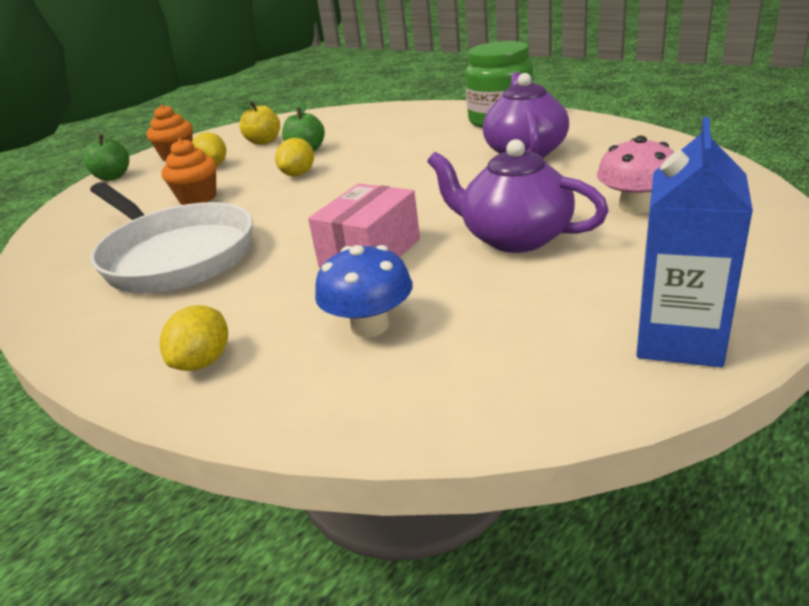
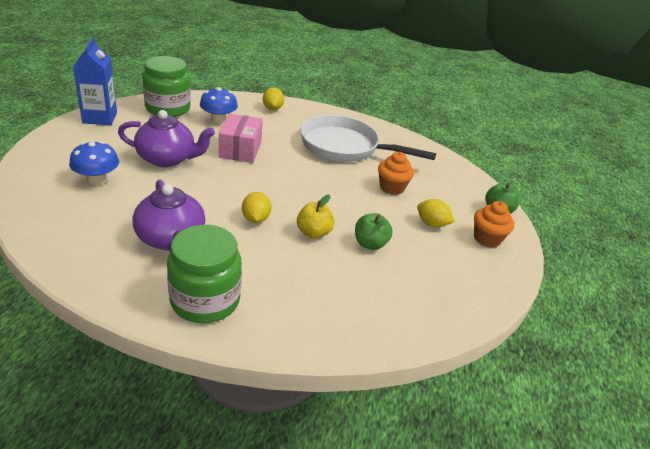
camera: 145 degrees right, 5 degrees up
yellow apple [235,101,280,145] -> yellow apple moved to [297,194,334,239]
yellow lemon [275,138,314,176] -> yellow lemon moved to [242,192,271,223]
pink mushroom [597,136,675,214] -> blue mushroom [69,141,119,185]
none -> green jar [142,56,191,117]

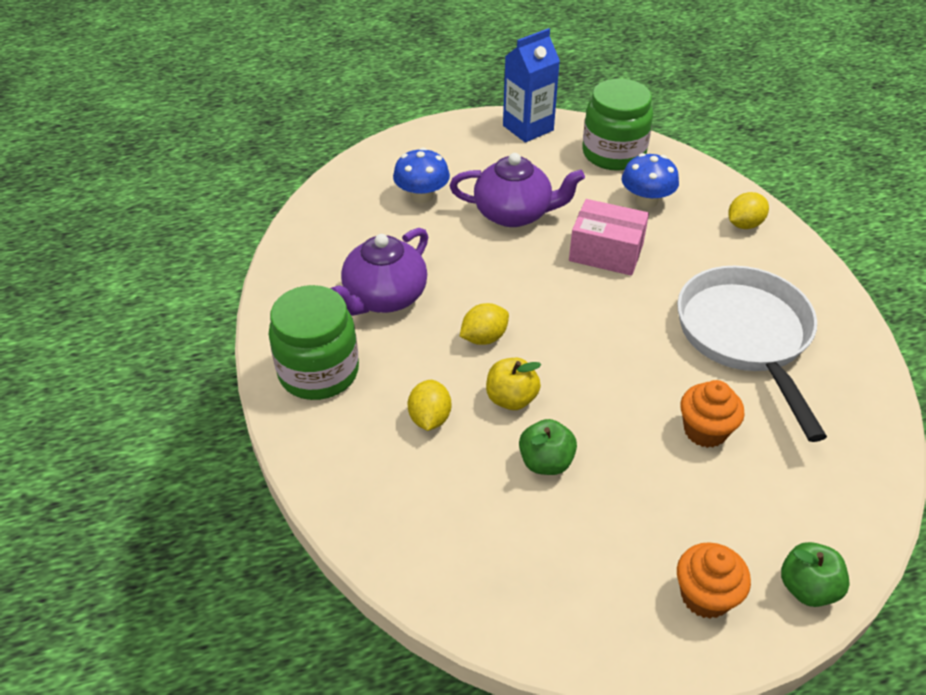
camera: 65 degrees right, 10 degrees up
purple teapot [118,110,215,167] -> purple teapot turned 60 degrees counterclockwise [450,153,585,227]
pink box [219,114,263,163] -> pink box turned 45 degrees clockwise [569,199,649,276]
yellow lemon [417,199,455,228] -> yellow lemon moved to [408,380,451,431]

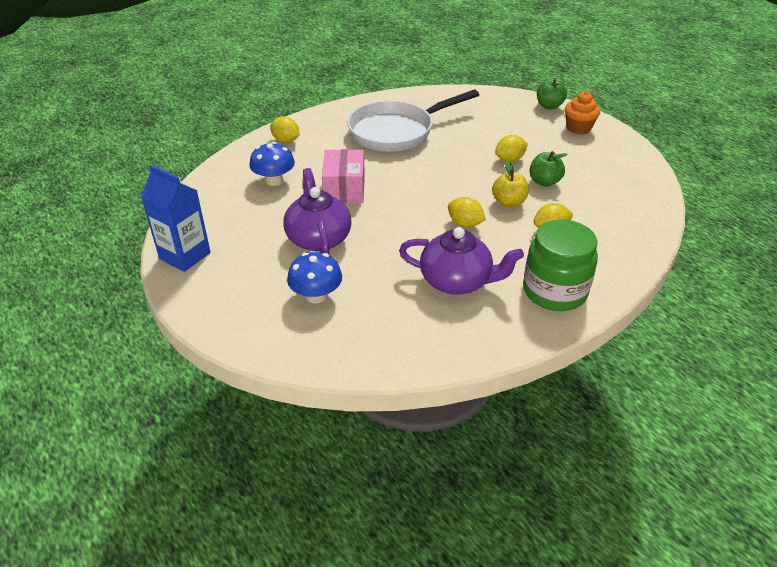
camera: 110 degrees left, 5 degrees down
green jar [583,79,653,171] -> none
orange cupcake [681,380,745,448] -> none
none -> yellow lemon [495,135,528,162]

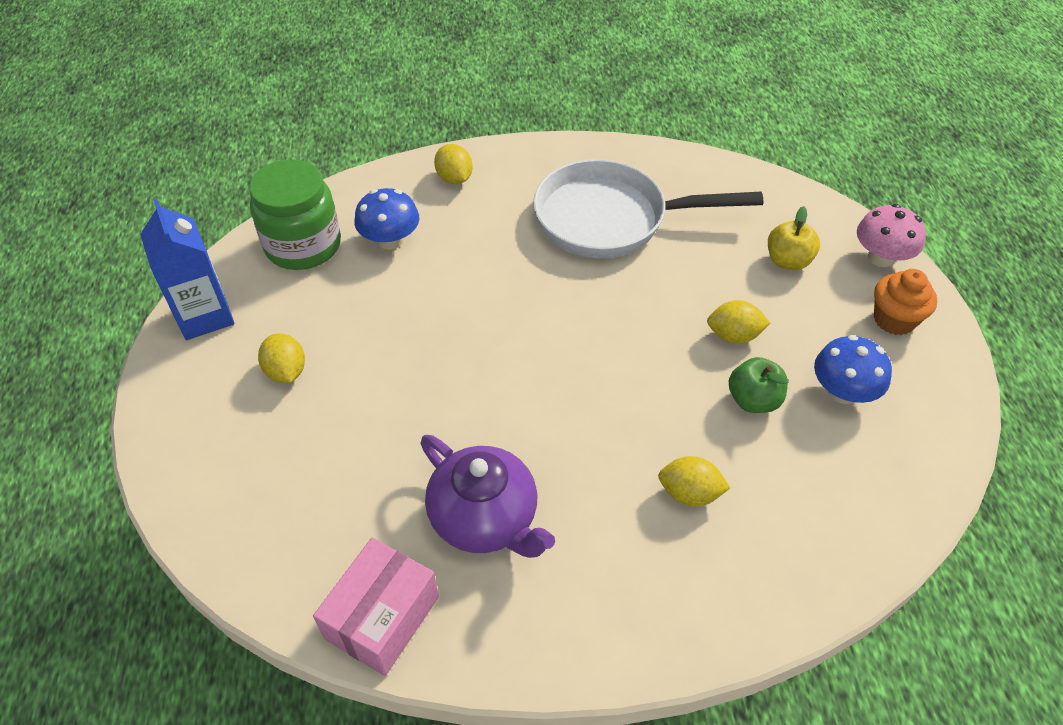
camera: 30 degrees right, 10 degrees up
purple teapot [283,168,352,255] -> none
blue mushroom [287,252,342,303] -> blue mushroom moved to [814,335,892,404]
pink box [322,149,365,203] -> pink box moved to [313,538,439,676]
yellow lemon [448,197,486,227] -> yellow lemon moved to [258,333,305,383]
yellow apple [492,161,529,207] -> yellow apple moved to [768,206,820,270]
green jar [523,220,598,311] -> green jar moved to [249,159,341,270]
green apple [537,78,567,109] -> pink mushroom [857,204,926,267]

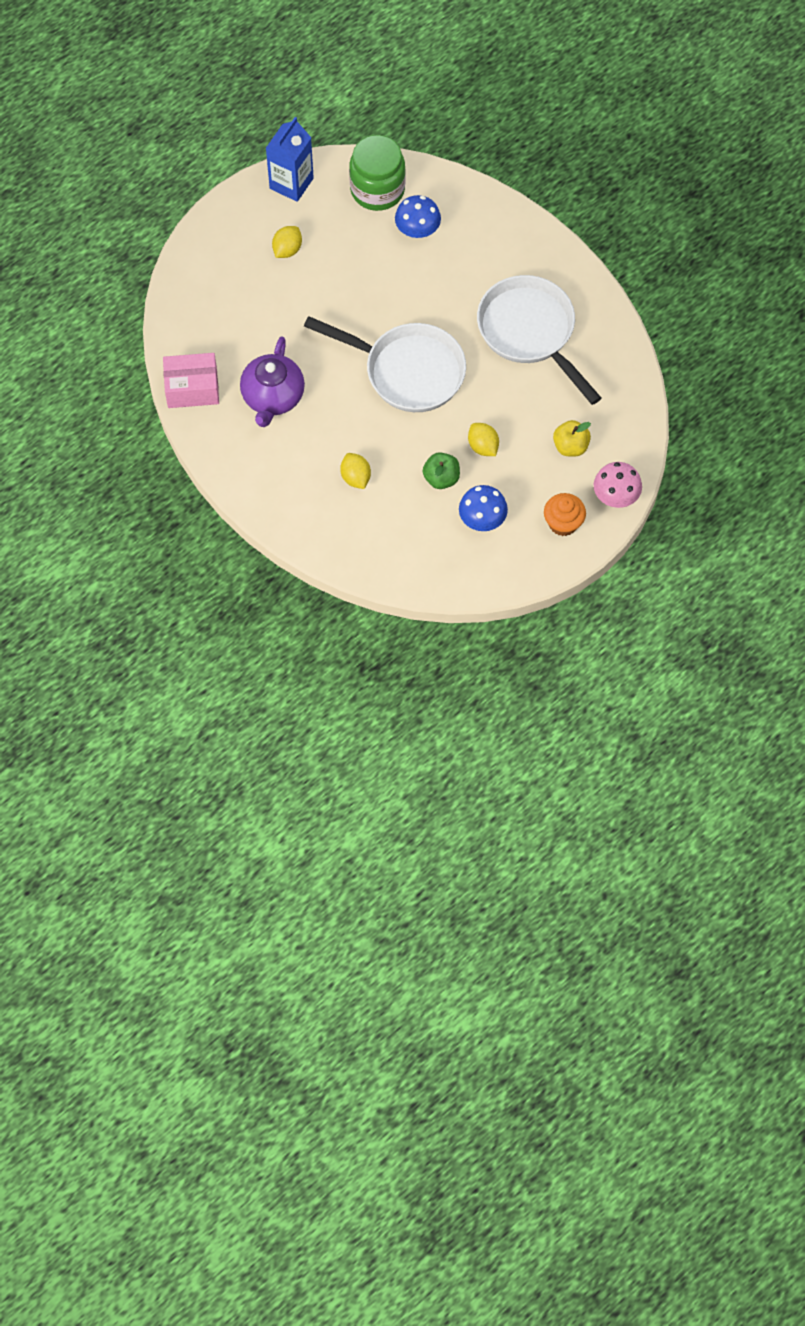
camera: 55 degrees right, 15 degrees up
yellow lemon [434,144,473,184] -> none
none -> white pan [304,316,466,412]

